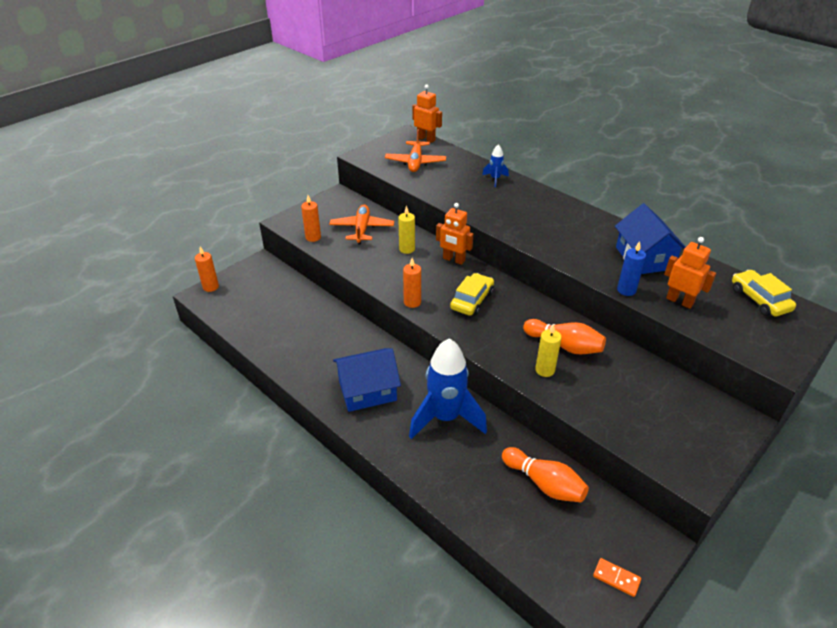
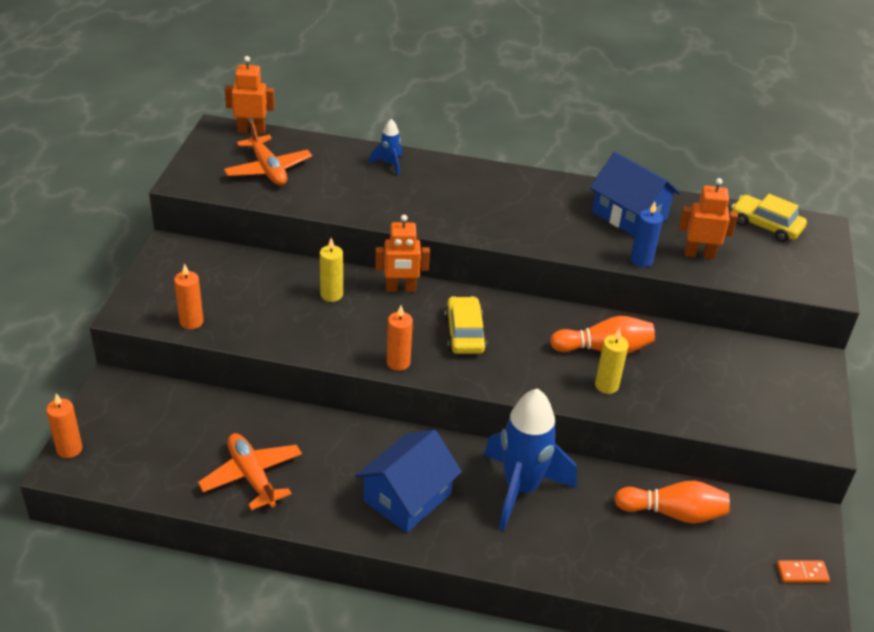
camera: 35 degrees left, 0 degrees up
orange plane [329,205,394,244] -> orange plane moved to [198,433,302,510]

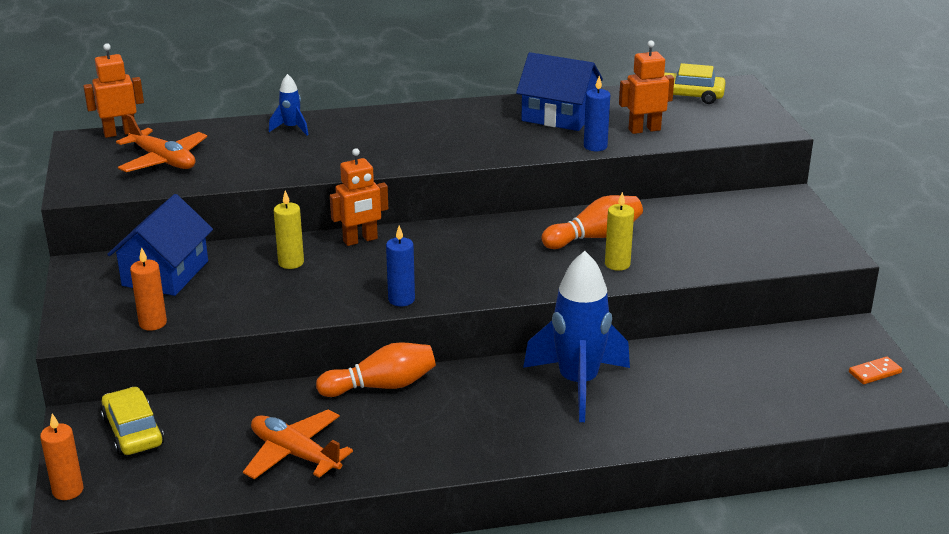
camera: 20 degrees left, 10 degrees down
blue house [355,430,462,533] -> blue house moved to [107,194,213,296]
orange candle [387,305,413,371] -> blue candle [386,226,415,306]
yellow car [444,296,487,354] -> yellow car moved to [101,387,164,455]
orange bowling pin [614,481,730,524] -> orange bowling pin moved to [316,342,436,397]

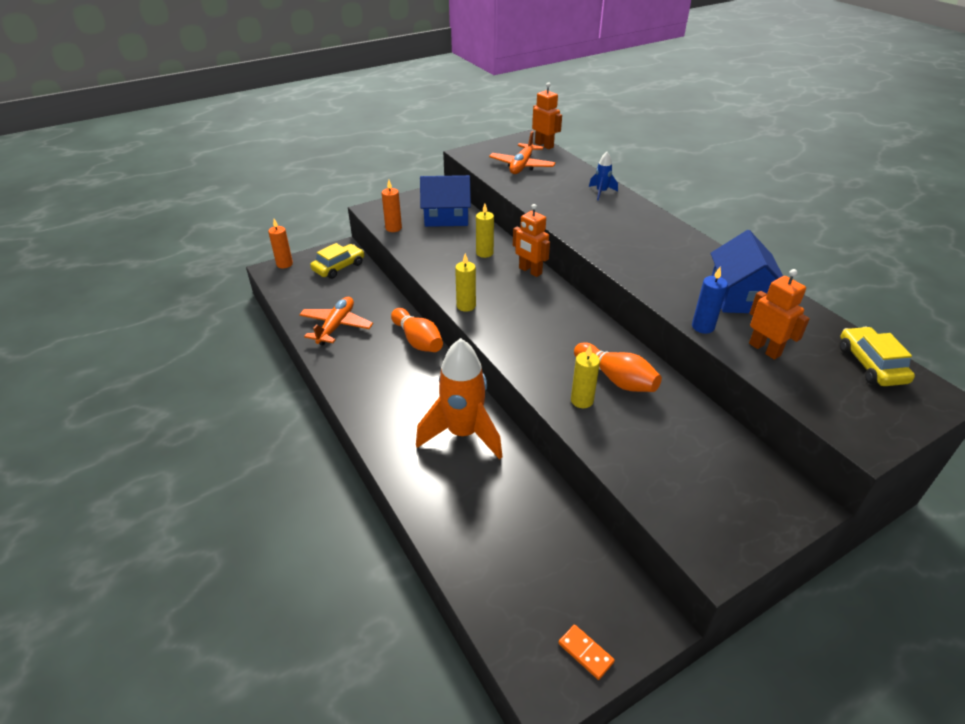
camera: 70 degrees right, 10 degrees up
blue candle [386,226,415,306] -> yellow candle [455,253,476,312]
blue rocket [523,251,630,422] -> orange rocket [416,338,503,460]

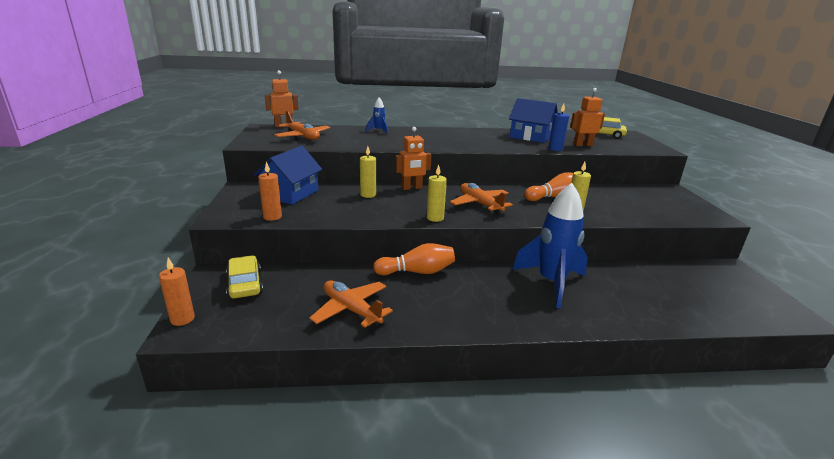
camera: 65 degrees left, 15 degrees down
orange rocket [416,338,503,460] -> blue rocket [512,183,588,308]
orange domino [558,624,615,680] -> none
none -> orange plane [450,183,513,215]

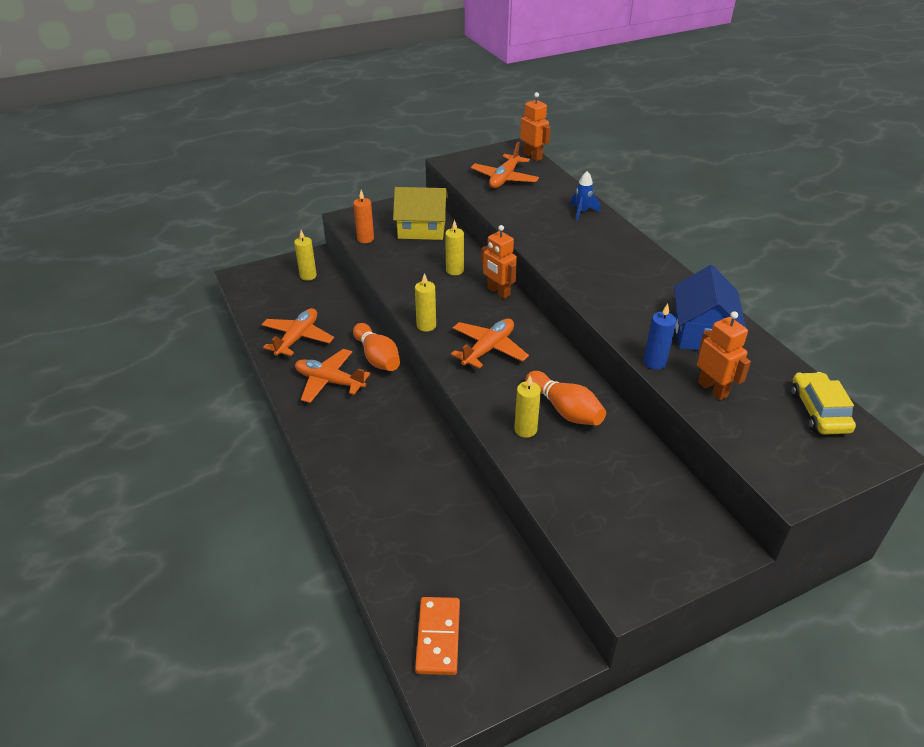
camera: 70 degrees right, 15 degrees up
orange candle [159,258,195,326] -> none
yellow car [226,255,263,299] -> yellow candle [294,230,317,281]
blue house [253,146,323,205] -> yellow house [393,187,448,240]
blue rocket [512,183,588,308] -> none
none -> orange plane [295,349,370,403]
none -> orange domino [415,597,460,675]

